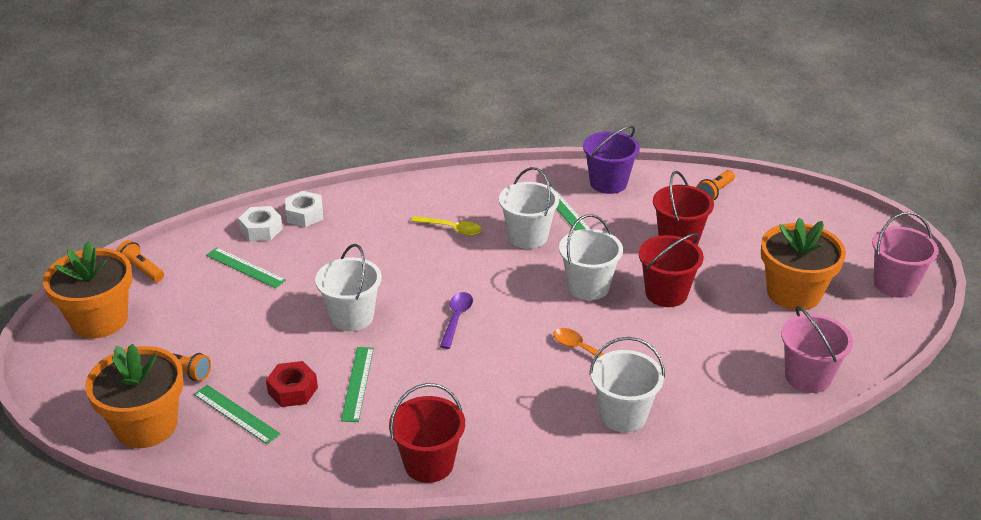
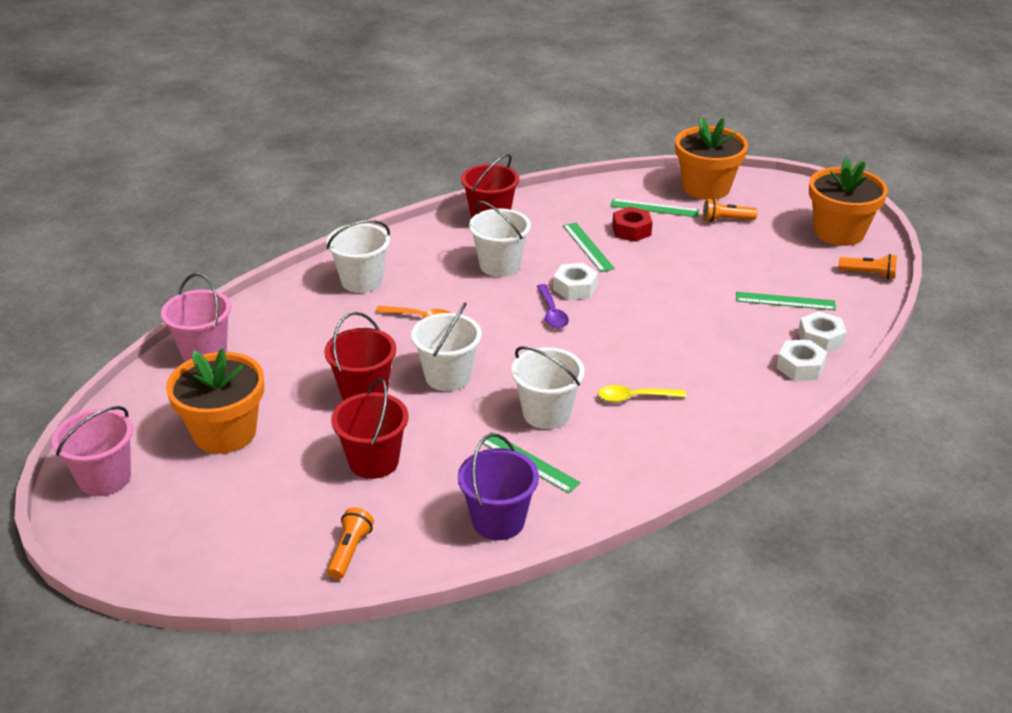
camera: 155 degrees right, 0 degrees up
white bucket [315,244,382,331] -> white bucket moved to [469,201,531,277]
none -> white nut [553,263,598,300]

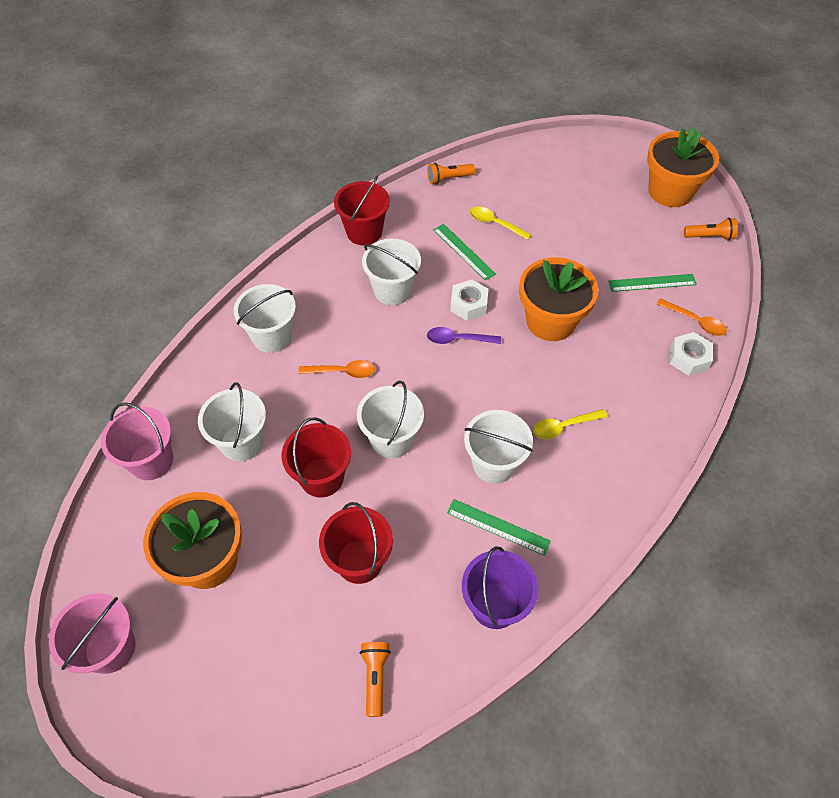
camera: 15 degrees left, 20 degrees up
purple spoon [537,284,569,328] -> purple spoon turned 120 degrees clockwise [427,327,501,344]
green ruler [610,199,699,217] -> none
red nut [612,207,652,242] -> yellow spoon [470,206,531,240]
orange flower pot [675,117,748,200] -> orange flower pot moved to [519,257,599,341]
orange flashlight [703,198,757,222] -> orange flashlight moved to [427,163,475,185]
white nut [798,311,847,353] -> orange spoon [656,298,727,336]
none -> white bucket [198,382,266,462]

